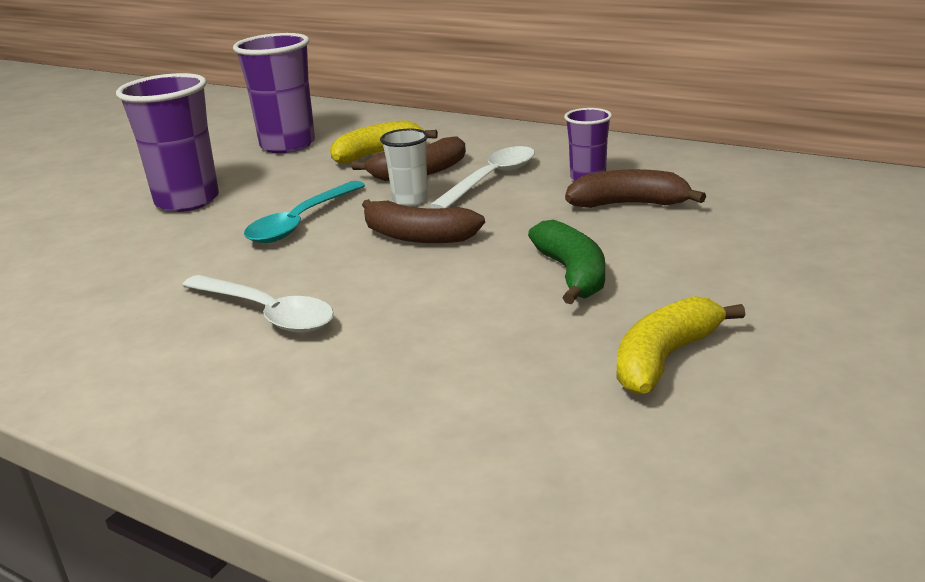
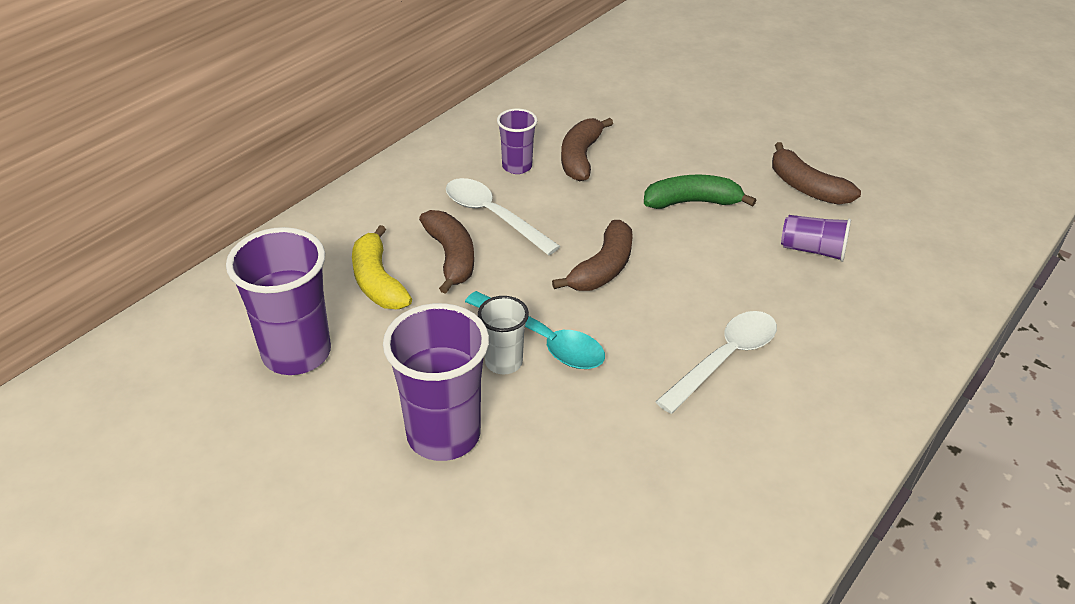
camera: 85 degrees left, 15 degrees up
white cup [380,129,428,206] -> white cup moved to [478,296,529,374]
yellow banana [616,296,745,395] -> brown banana [772,142,861,205]
none -> purple cup [781,215,851,262]

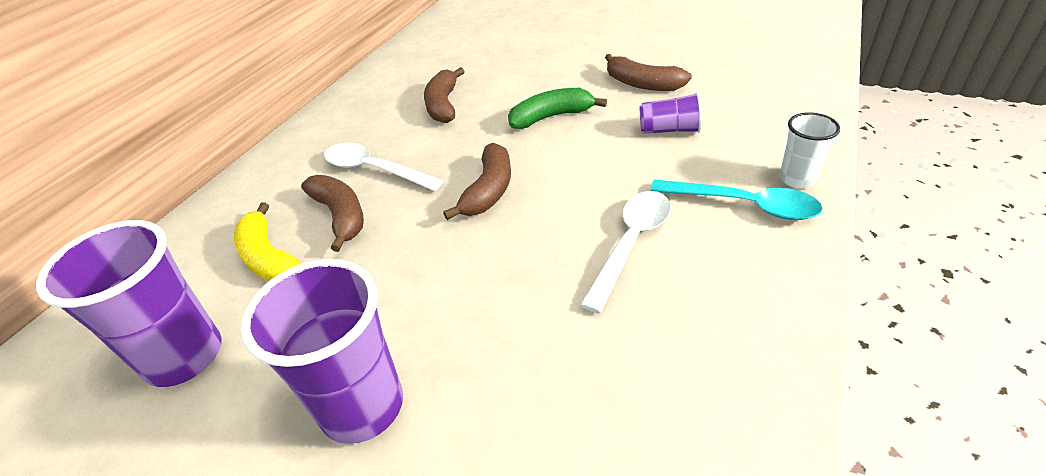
camera: 10 degrees left, 0 degrees up
turquoise spoon [465,291,605,369] -> turquoise spoon moved to [650,180,823,220]
white cup [478,296,529,374] -> white cup moved to [779,112,840,188]
purple cup [497,109,537,174] -> none

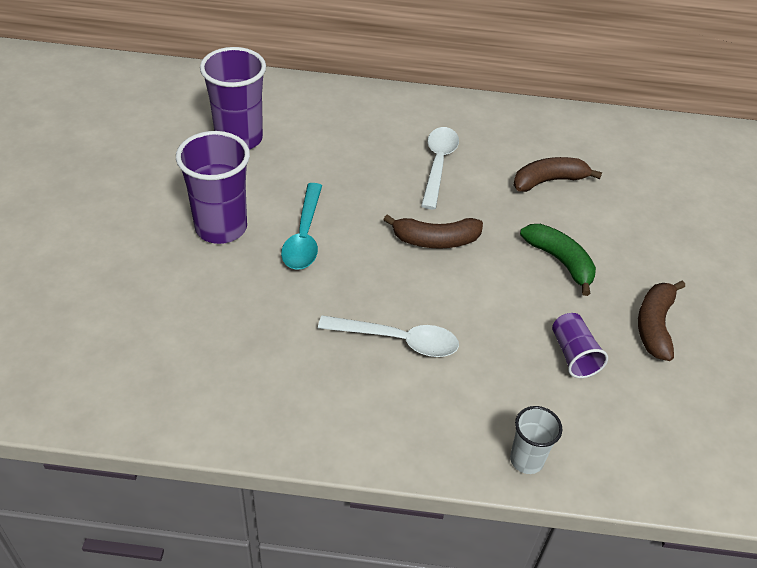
camera: 65 degrees right, 5 degrees up
yellow banana [234,202,302,281] -> none
brown banana [301,175,364,252] -> none
turquoise spoon [650,180,823,220] -> turquoise spoon moved to [281,183,322,270]

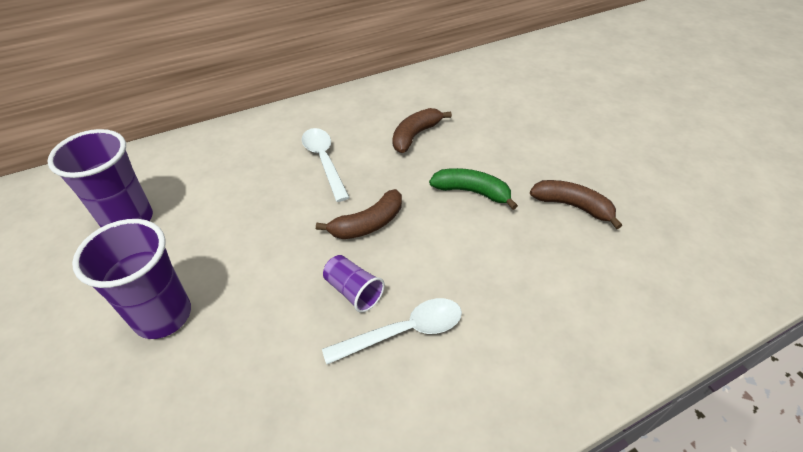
camera: 30 degrees left, 0 degrees up
turquoise spoon [281,183,322,270] -> none
white cup [510,406,562,474] -> none
purple cup [552,313,608,378] -> purple cup moved to [323,255,385,313]
brown banana [638,281,685,361] -> brown banana turned 135 degrees clockwise [530,180,622,229]

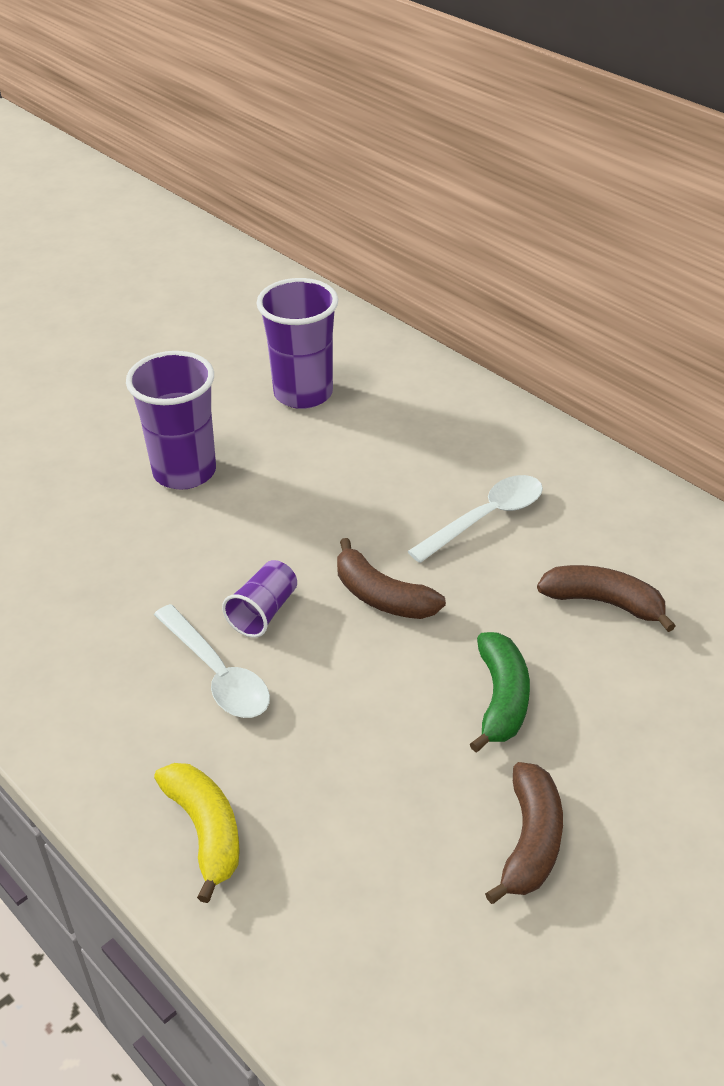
camera: 75 degrees right, 5 degrees down
none -> yellow banana [154,763,240,903]

